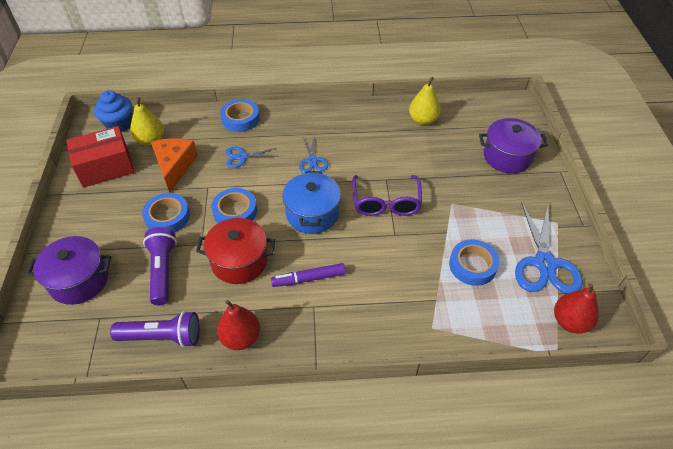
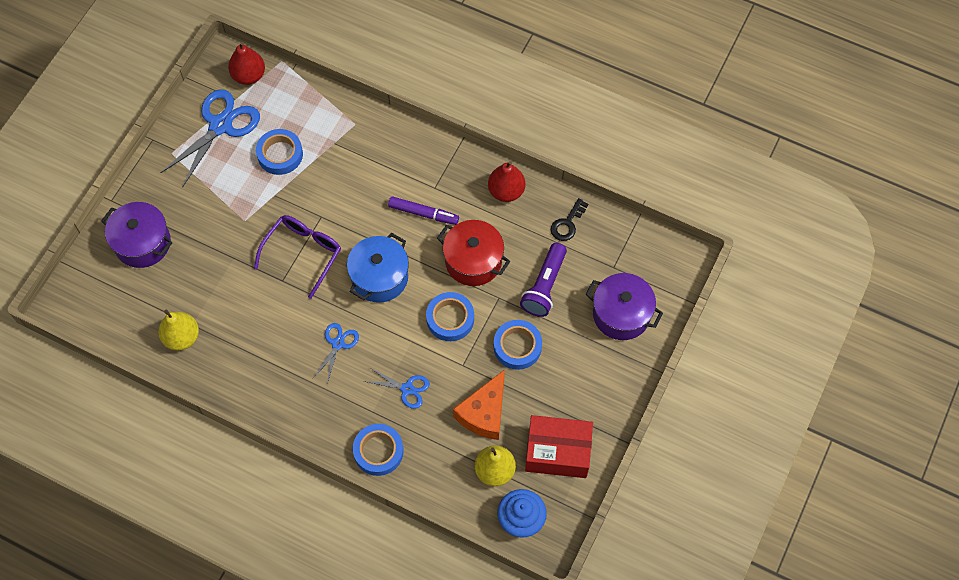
camera: 150 degrees left, 15 degrees up
purple flashlight [110,311,200,348] -> black key [551,198,589,241]

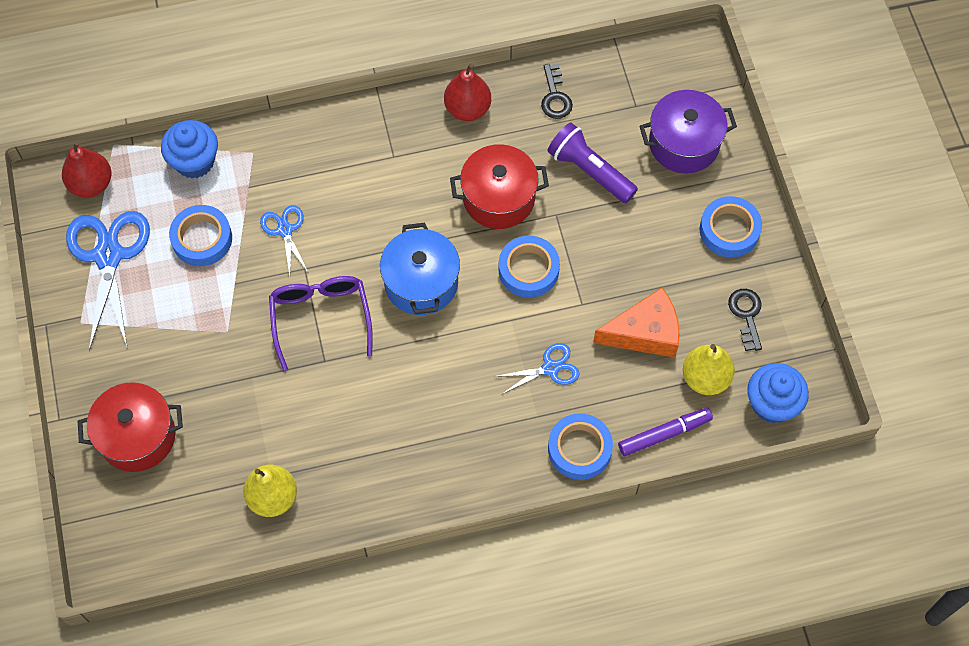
camera: 40 degrees left, 0 degrees up
purple pot [101,202,173,268] -> red pot [78,382,183,472]
blue scissors [313,323,359,383] -> blue scissors moved to [260,205,308,276]
purple marker [388,196,459,225] -> purple marker moved to [618,408,713,456]
orange cheese [453,370,505,440] -> orange cheese turned 90 degrees counterclockwise [593,287,680,358]
blue tape [494,320,542,370] -> blue tape moved to [699,196,762,257]
purple flashlight [520,243,567,317] -> purple flashlight turned 150 degrees clockwise [548,122,638,203]
red box [525,415,593,478] -> black key [728,289,762,351]
none -> blue cupcake [161,120,218,179]

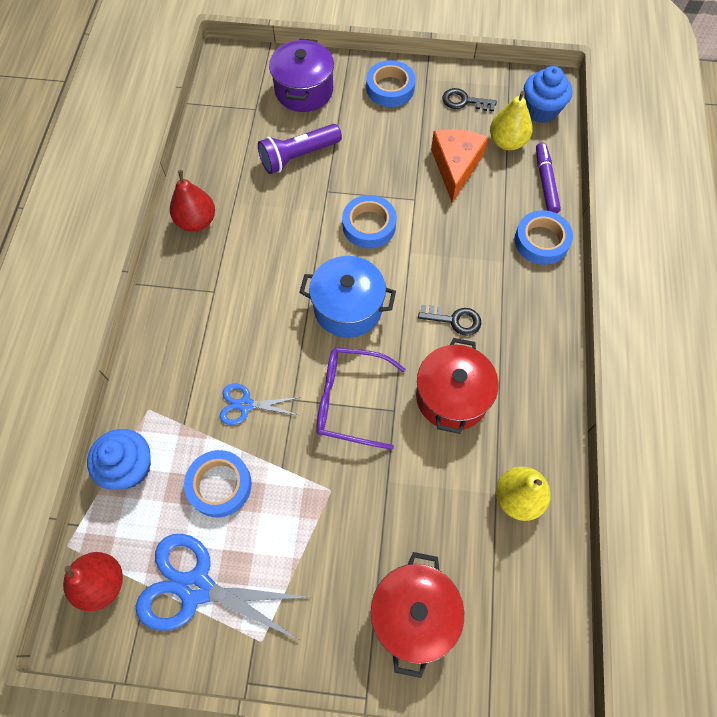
camera: 70 degrees left, 0 degrees up
red pot [450,144,549,229] -> red pot moved to [416,338,499,434]
blue scissors [495,343,579,395] -> none
black key [541,63,573,119] -> black key moved to [418,305,481,336]

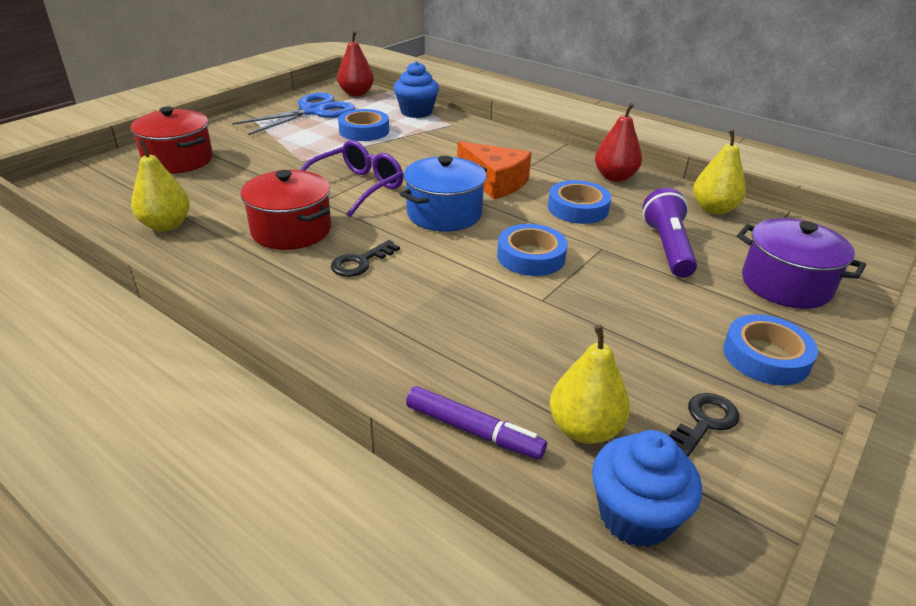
camera: 120 degrees right, 30 degrees down
blue scissors [220,384,300,425] -> none
orange cheese [431,129,488,202] -> orange cheese moved to [457,141,532,199]
blue tape [514,210,573,265] -> blue tape moved to [548,180,611,224]
none -> yellow pear [693,130,746,215]

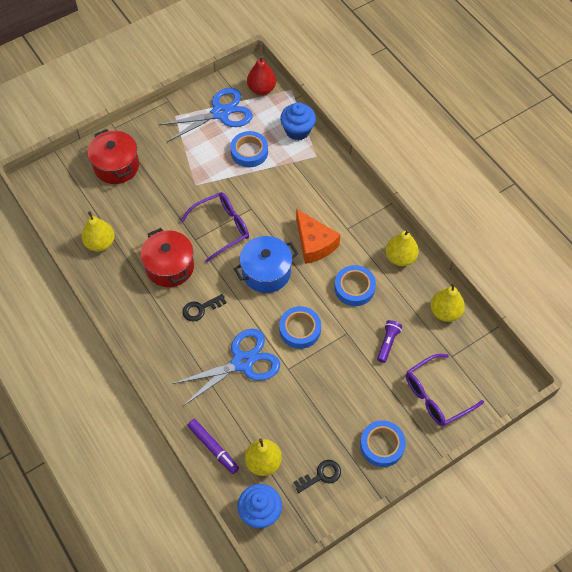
camera: 20 degrees right, 25 degrees up
red pear [595,103,642,182] -> yellow pear [386,230,419,266]
purple flashlight [643,188,697,278] -> purple flashlight [377,320,402,363], size x0.62
purple pot [737,218,866,309] -> purple glasses [406,354,484,426]
none -> blue scissors [172,329,280,406]

